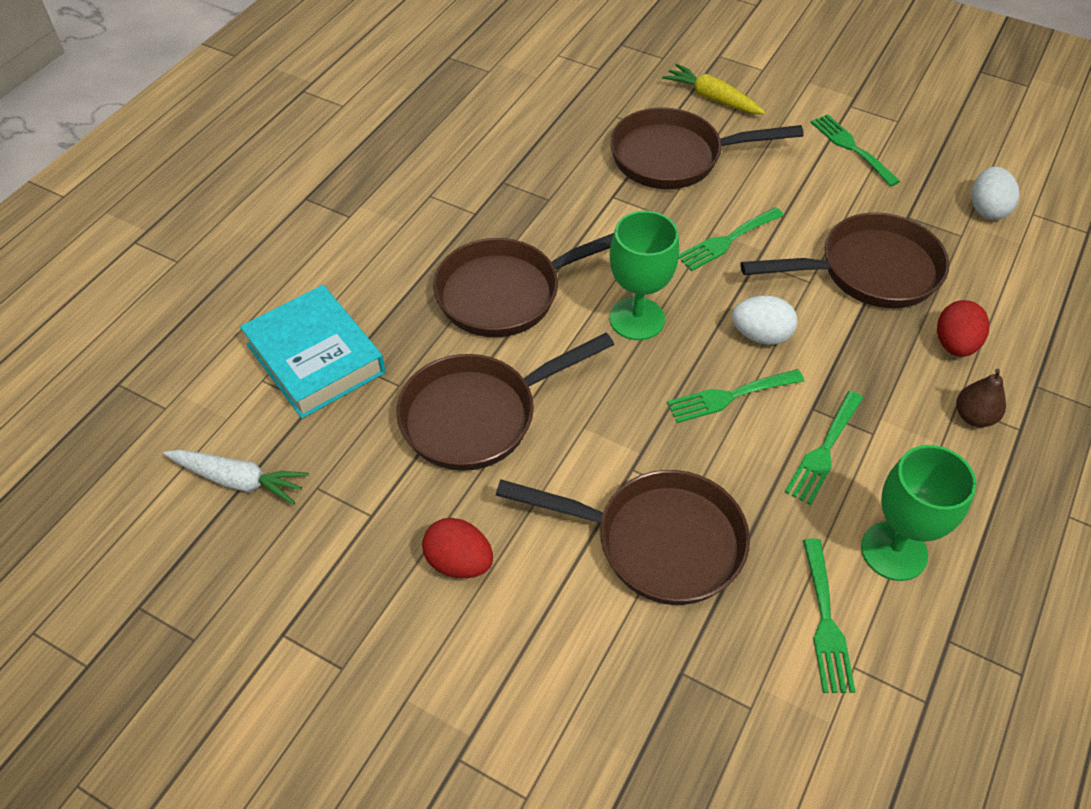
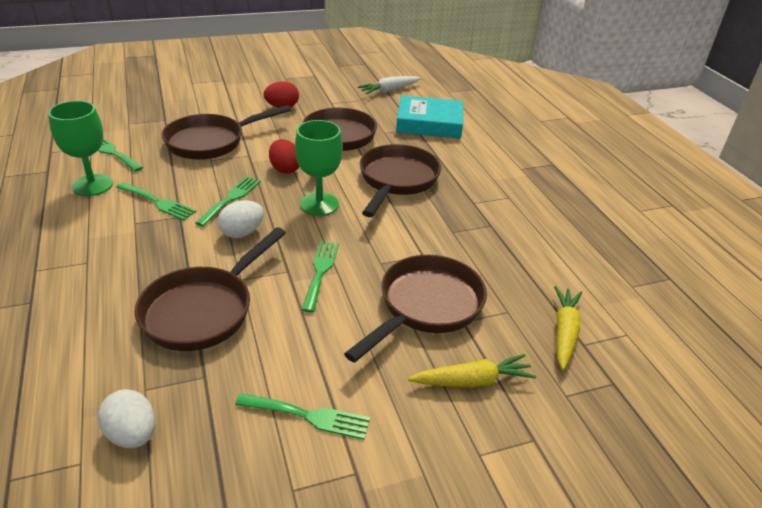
camera: 130 degrees right, 15 degrees down
green fork [785,391,863,505] -> green fork turned 135 degrees clockwise [116,182,196,220]
red egg [937,300,989,357] -> red egg moved to [269,139,300,174]
brown pear [956,369,1006,427] -> none
none -> yellow carrot [554,286,582,370]

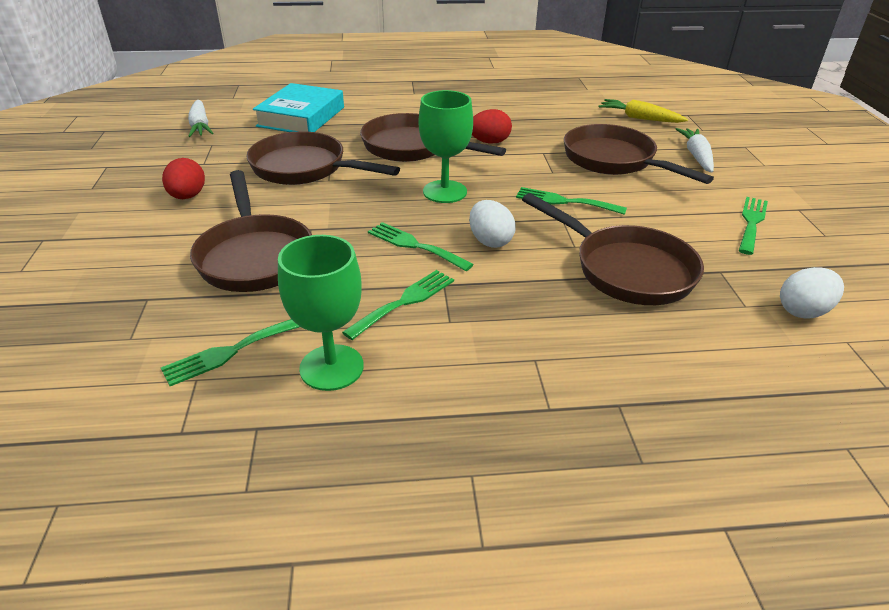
camera: 75 degrees left, 0 degrees up
red egg [269,139,300,174] -> red egg moved to [472,109,512,143]
yellow carrot [408,354,536,387] -> white carrot [676,128,714,173]

